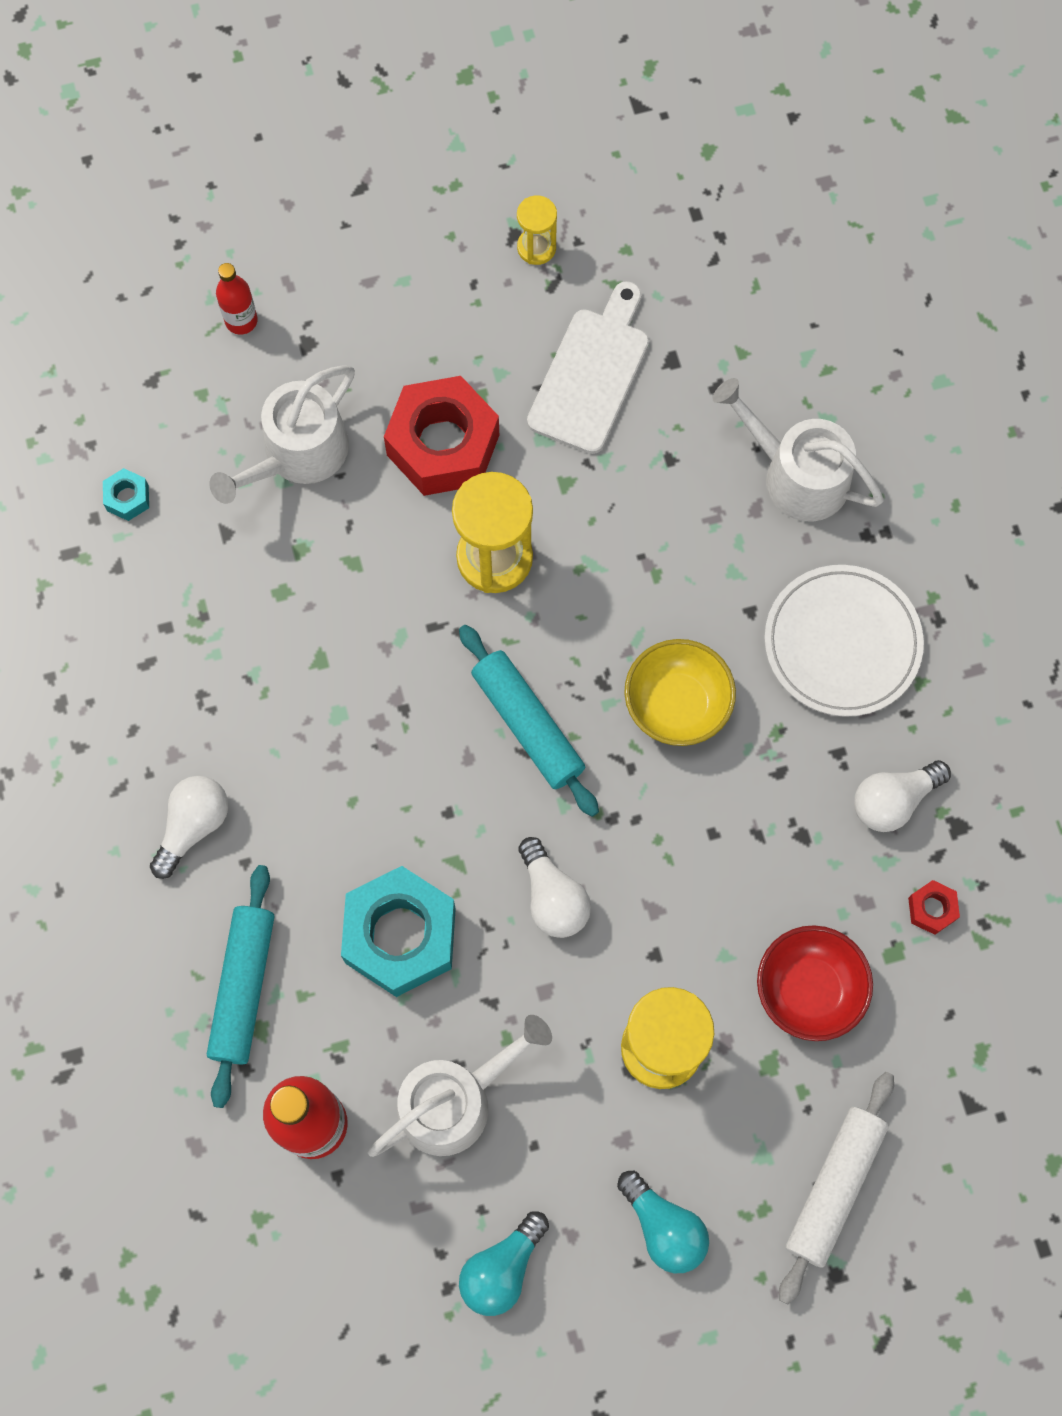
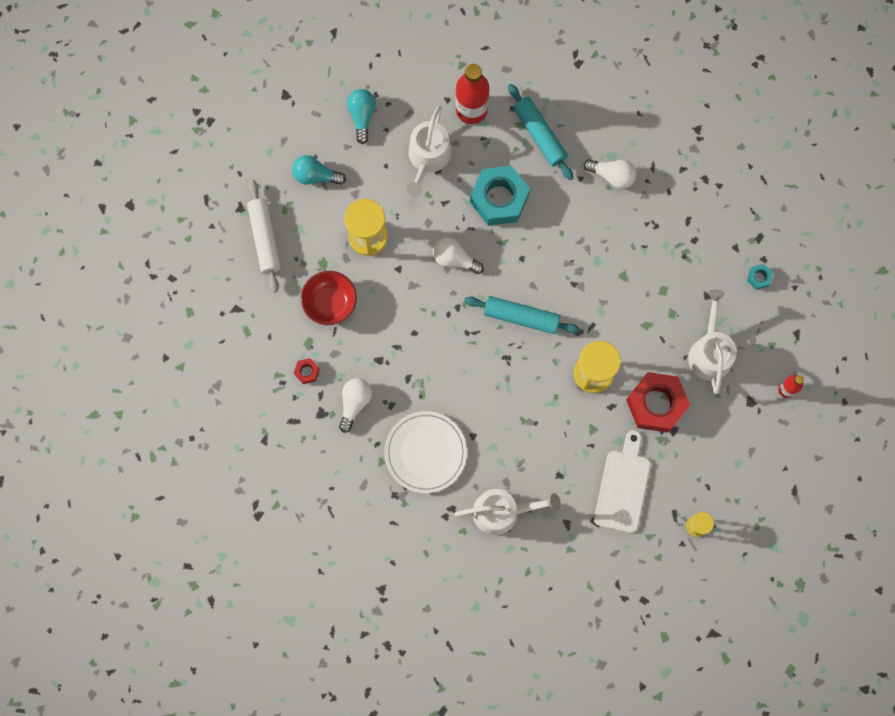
camera: 140 degrees right, 5 degrees up
white light bulb [150,776,228,879] -> white light bulb turned 60 degrees counterclockwise [584,159,636,189]
white cutting board [527,281,649,454] -> white cutting board turned 150 degrees counterclockwise [594,430,651,533]
yellow bowl [624,639,736,746] -> none

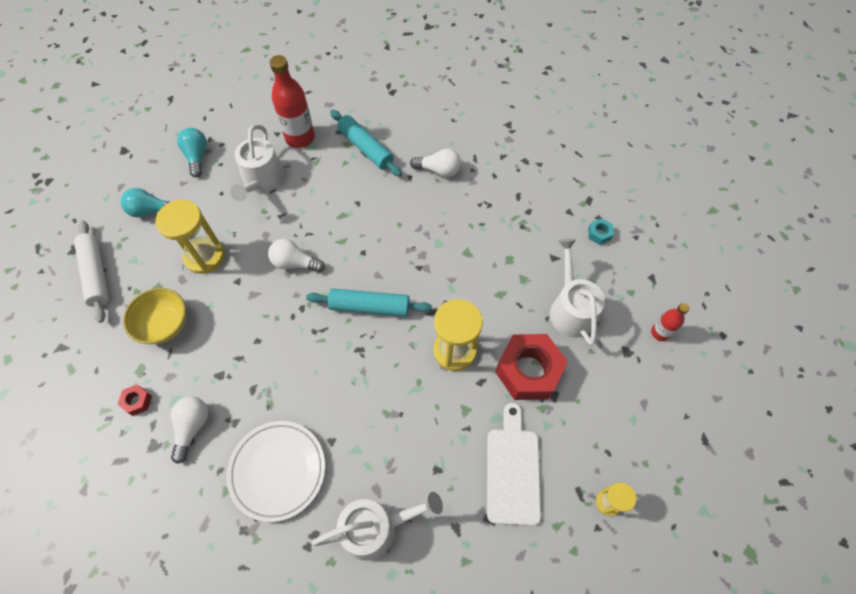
camera: 10 degrees left, 15 degrees down
red bowl [301,271,357,325] -> yellow bowl [123,288,186,344]
turquoise nut [470,166,530,226] -> none

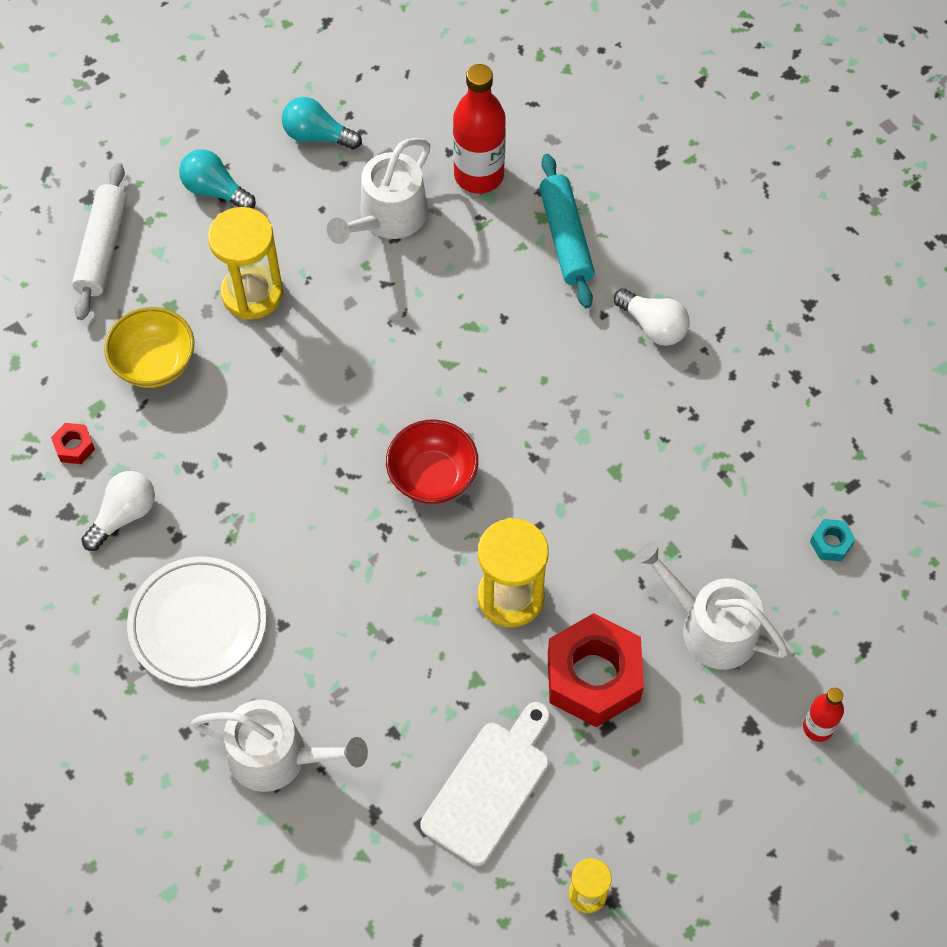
camera: 30 degrees right, 0 degrees up
turquoise light bulb [177,128,207,178] -> turquoise light bulb turned 90 degrees counterclockwise [282,97,362,150]
white light bulb [268,239,325,273] -> none
turquoise rolling pin [306,288,432,317] -> red bowl [386,420,478,504]
white watering can [550,238,605,345] -> white watering can turned 75 degrees counterclockwise [635,541,788,670]

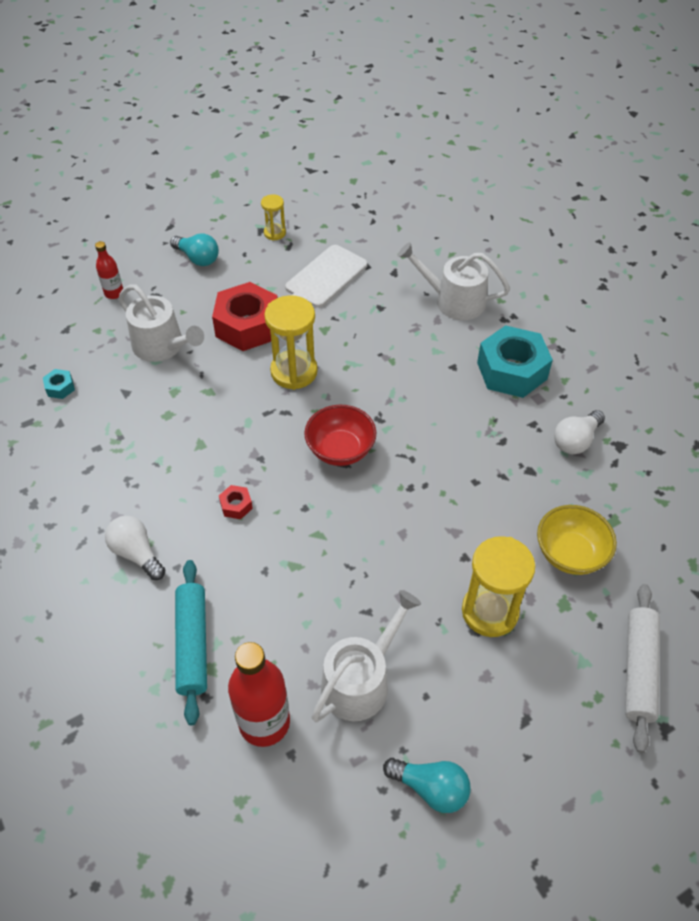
camera: 175 degrees left, 10 degrees down
red nut [51,423,95,464] -> red nut moved to [219,485,253,519]
white plate [127,556,266,687] -> turquoise nut [477,325,553,398]
turquoise light bulb [179,149,256,209] -> turquoise light bulb moved to [170,234,219,266]

